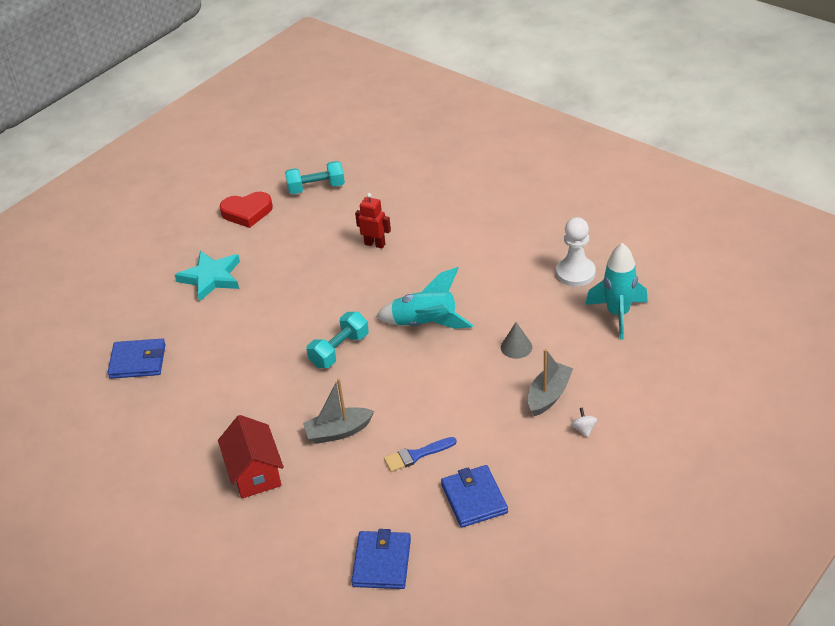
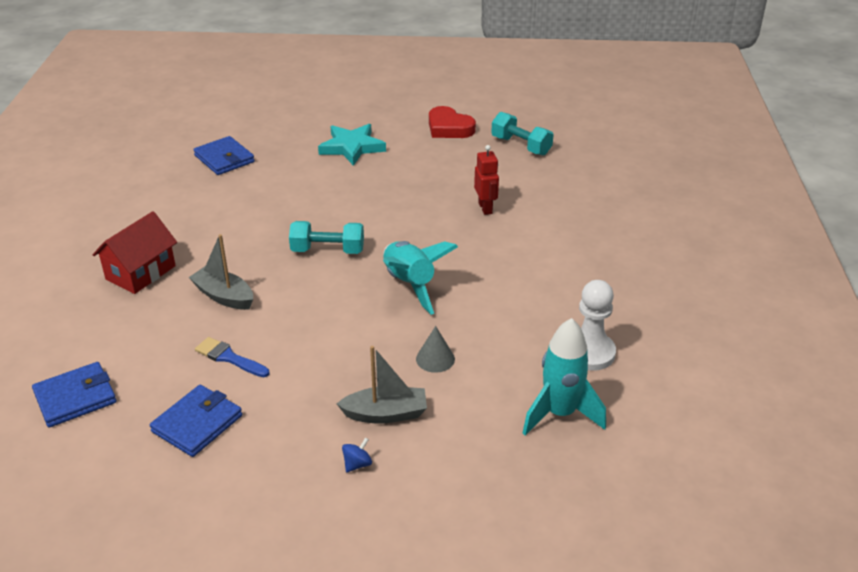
camera: 50 degrees right, 5 degrees down
white spinning top [571,407,597,438] -> blue spinning top [342,437,372,473]

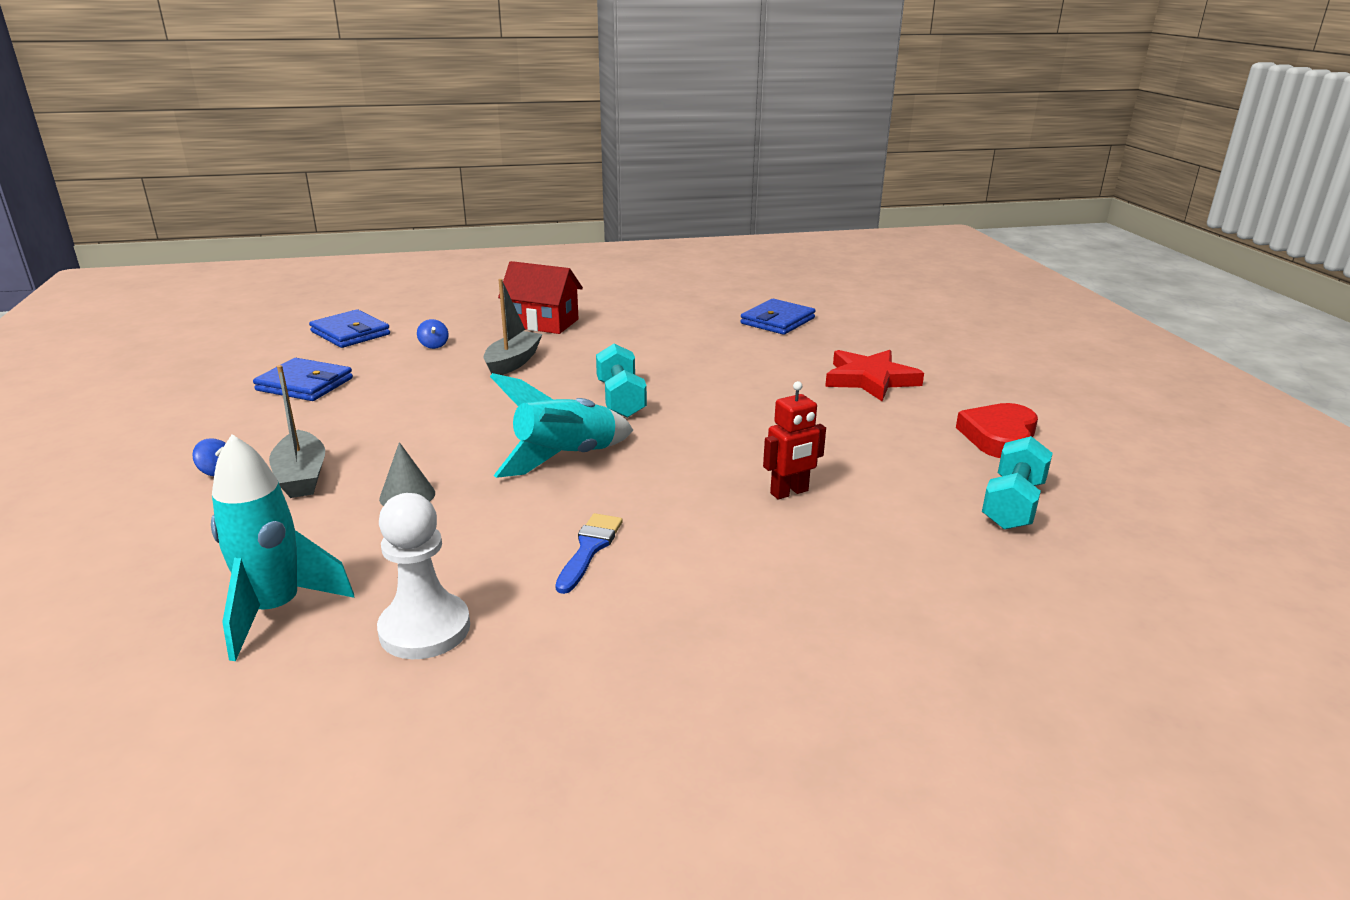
camera: 75 degrees right, 10 degrees down
blue brush [195,337,269,377] -> blue brush moved to [555,513,623,594]
turquoise star [318,124,386,166] -> red star [825,350,924,401]
none -> blue spinning top [417,319,449,349]

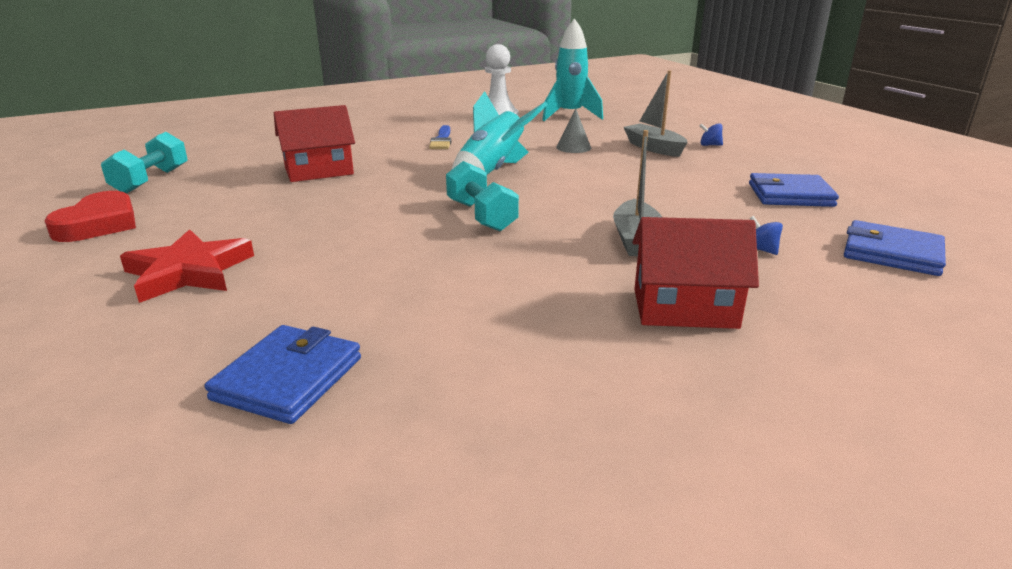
camera: 165 degrees right, 0 degrees up
red robot [763,381,826,499] -> red house [274,105,355,182]

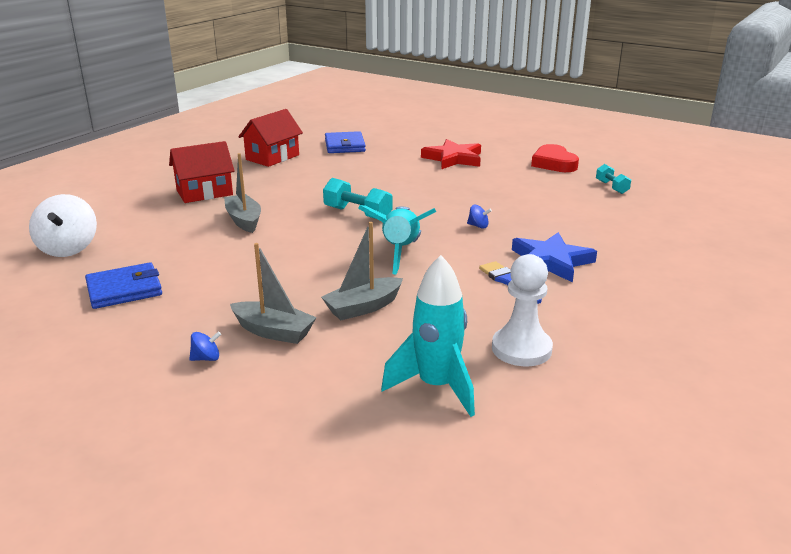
camera: 150 degrees right, 0 degrees up
turquoise dumbbell [101,132,188,194] -> turquoise dumbbell [596,164,631,194], size x0.64
red house [274,105,355,182] -> red house moved to [238,109,303,167]
grey cone [556,109,591,153] -> grey boat [321,222,403,320]
blue spinning top [749,216,783,255] -> blue spinning top moved to [467,205,492,229]
blue wallet [844,220,946,276] -> white spinning top [29,194,97,257]
none -> blue star [512,232,597,282]

